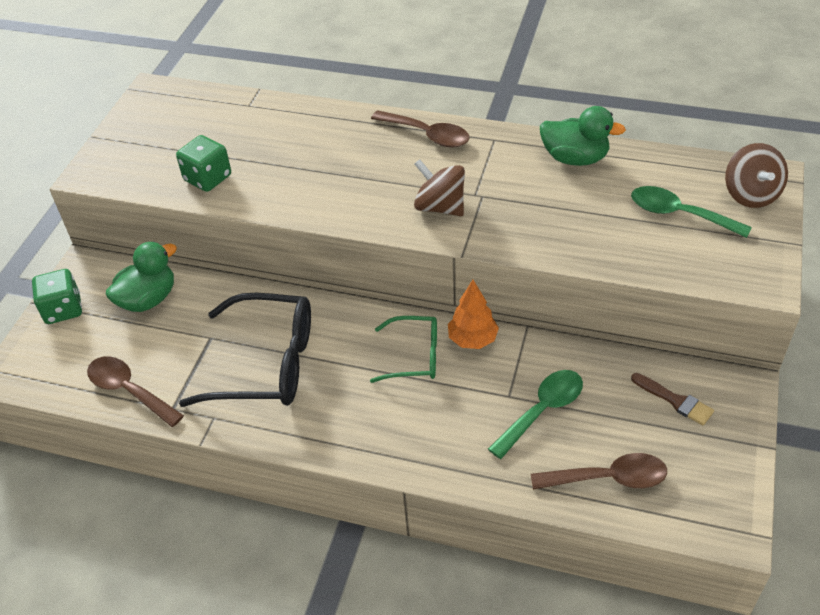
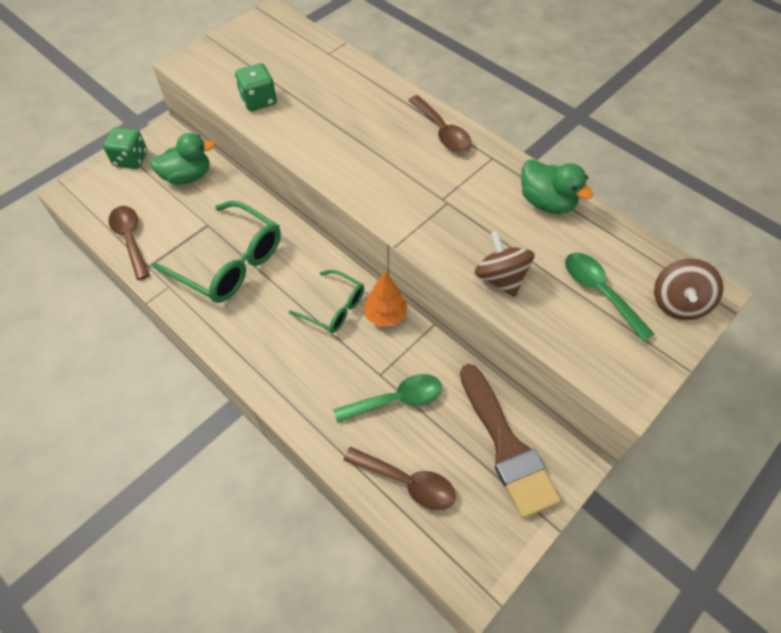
camera: 25 degrees right, 10 degrees up
black glasses [179,293,311,407] -> green glasses [152,201,281,303]
brown spinning top [414,159,465,216] -> brown spinning top moved to [475,231,534,297]
brown brush [631,373,714,426] -> brown brush [460,364,561,518], size x2.10

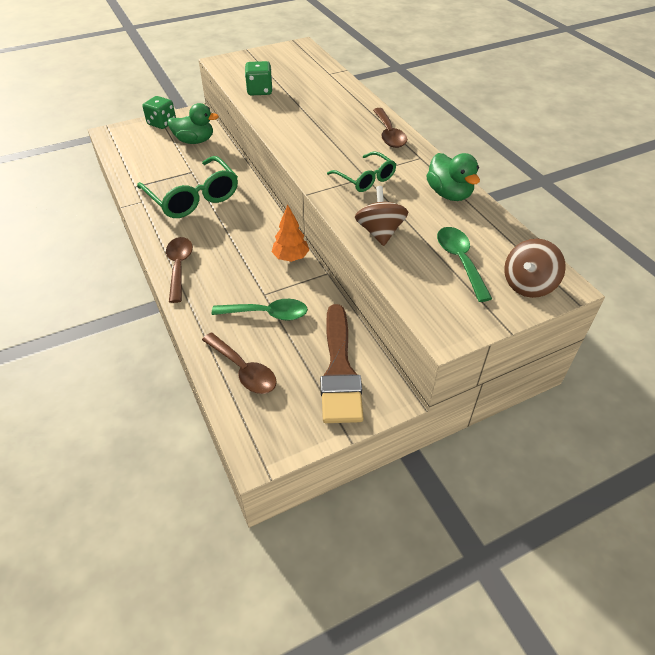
camera: 20 degrees right, 10 degrees down
brown spoon [108,206,150,280] -> brown spoon moved to [166,237,193,303]
green glasses [289,270,364,333] -> green glasses moved to [327,152,396,192]

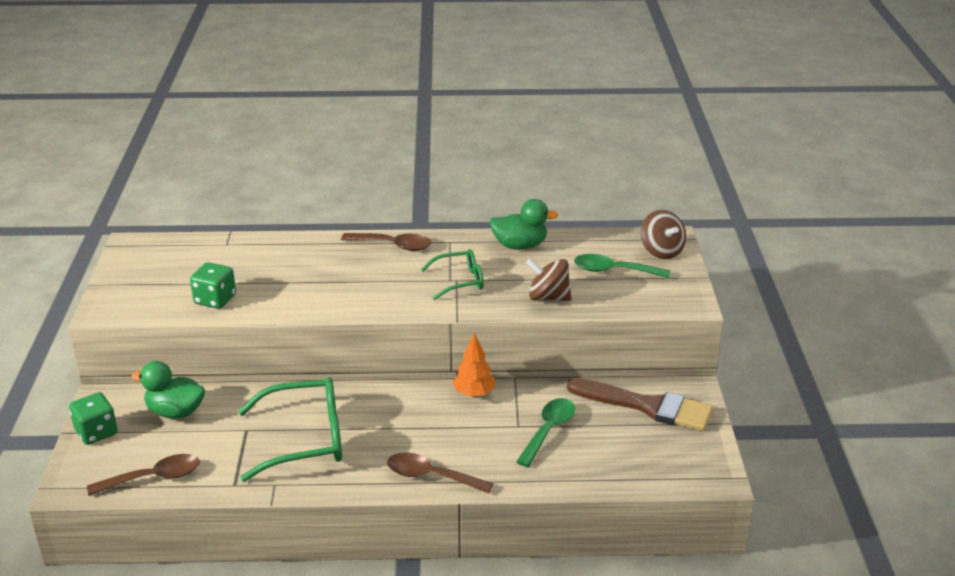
camera: 65 degrees left, 15 degrees down
green duck [168,103,219,144] -> green duck turned 105 degrees counterclockwise [131,361,205,419]
brown spoon [202,333,277,394] -> brown spoon moved to [87,454,200,496]

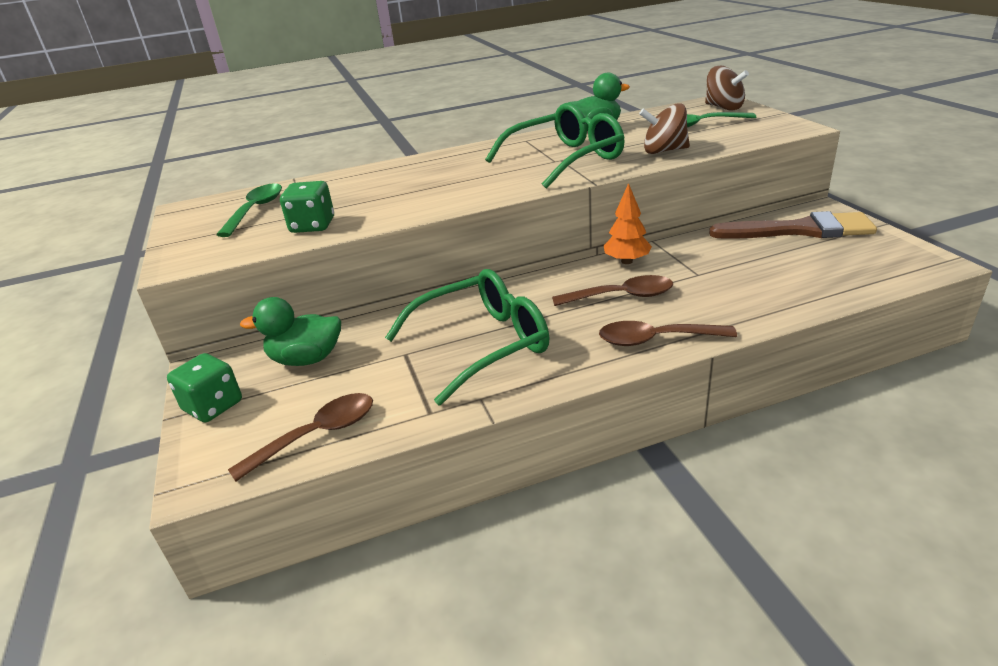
camera: 15 degrees left, 0 degrees up
brown spoon [341,233,432,251] -> brown spoon moved to [552,275,673,306]
green glasses [421,249,484,300] -> green glasses [485,103,625,189], size x1.74
green spoon [516,398,575,467] -> green spoon moved to [216,183,282,237]

